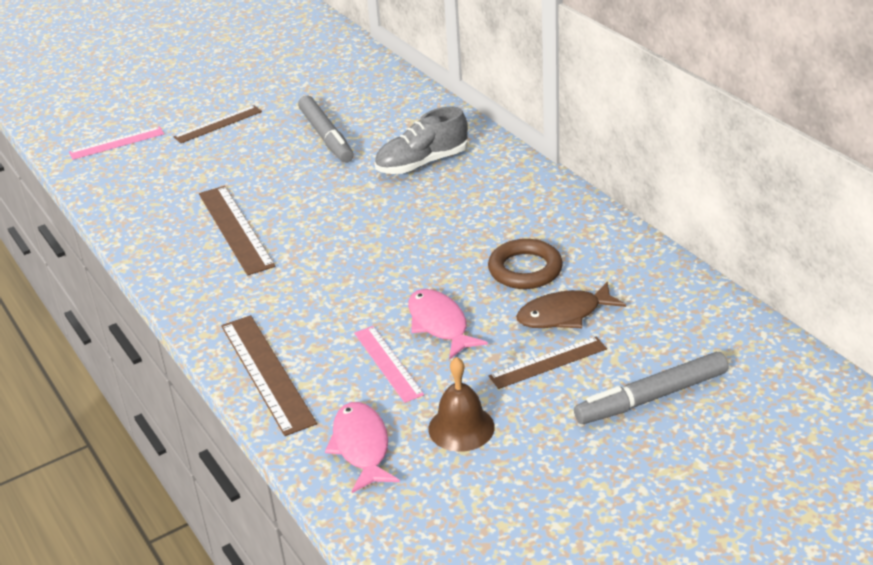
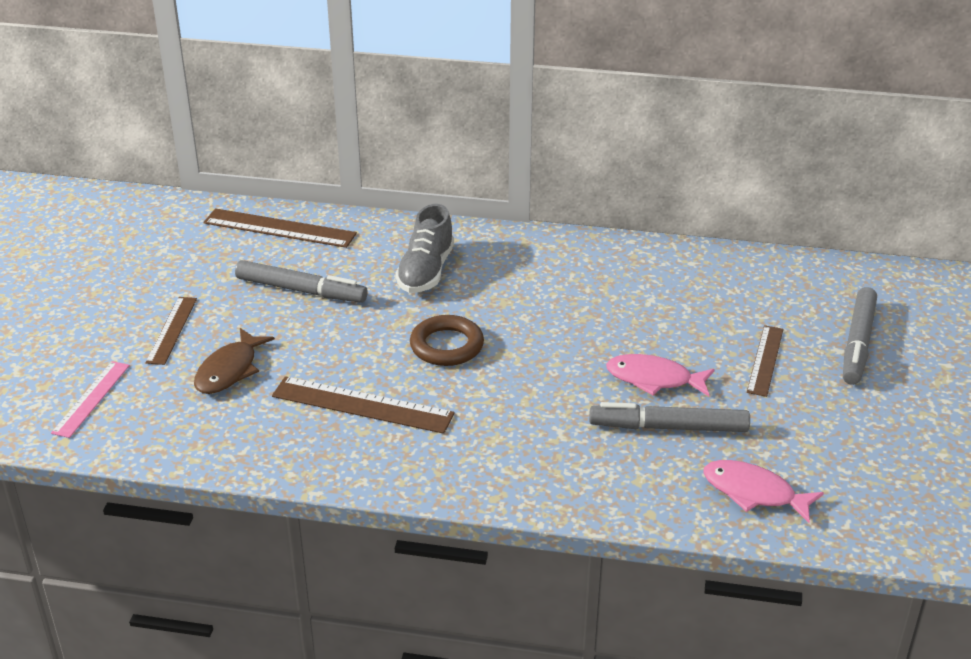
camera: 50 degrees left, 0 degrees up
brown ruler [221,315,317,436] -> brown ruler moved to [204,208,357,248]
pink ruler [354,326,424,403] -> grey marker [589,402,750,432]
brown bell [428,357,495,452] -> none
brown ring [488,239,563,289] -> brown ring moved to [410,315,484,366]
brown fish [516,282,626,328] -> brown fish moved to [194,328,275,394]

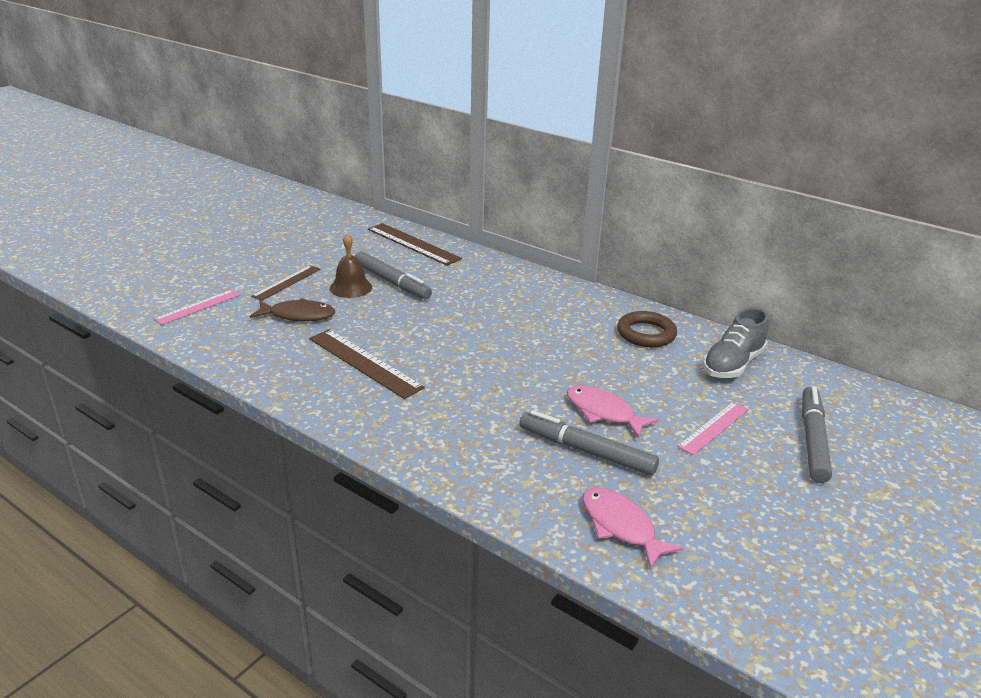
camera: 25 degrees right, 5 degrees down
brown fish [194,328,275,394] -> brown fish turned 135 degrees counterclockwise [250,298,335,321]
grey shoe [396,204,454,293] -> grey shoe moved to [703,308,769,378]
brown ring [410,315,484,366] -> brown ring moved to [617,311,677,347]
brown ruler [747,325,783,397] -> pink ruler [677,402,749,455]
grey marker [843,287,877,385] -> grey marker turned 150 degrees clockwise [802,386,832,483]
none -> brown bell [330,233,372,298]

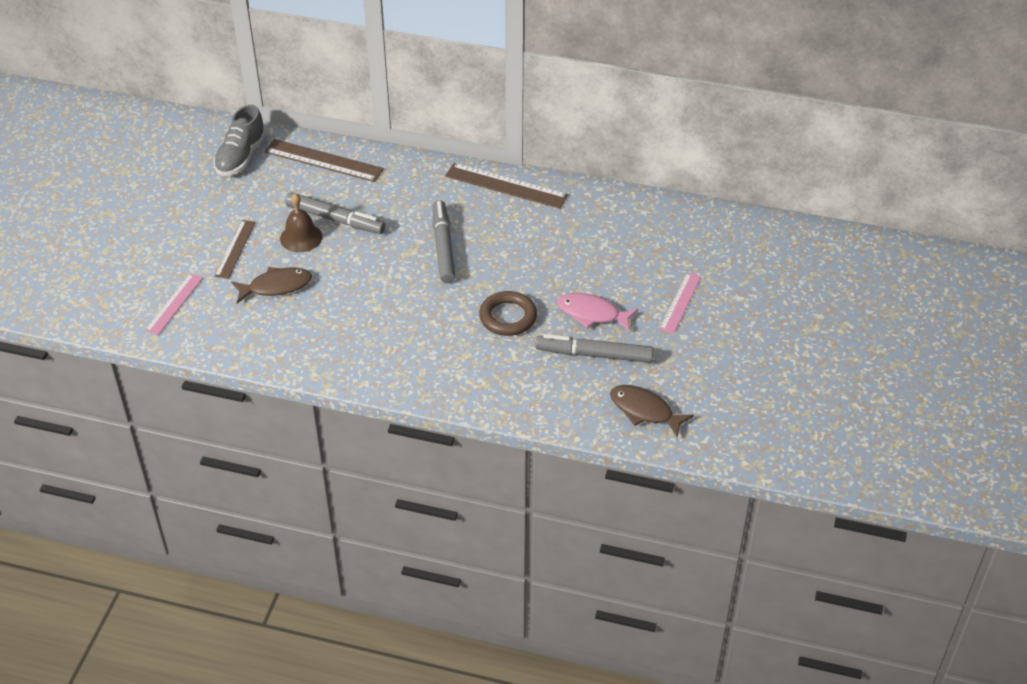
camera: 20 degrees left, 15 degrees up
brown ruler [309,329,425,399] -> brown ruler moved to [445,163,568,209]
pink fish [582,487,684,569] -> brown fish [610,385,694,438]
brown ring [617,311,677,347] -> brown ring moved to [479,291,537,336]
grey shoe [703,308,769,378] -> grey shoe moved to [214,105,266,176]
grey marker [802,386,832,483] -> grey marker moved to [433,200,456,283]

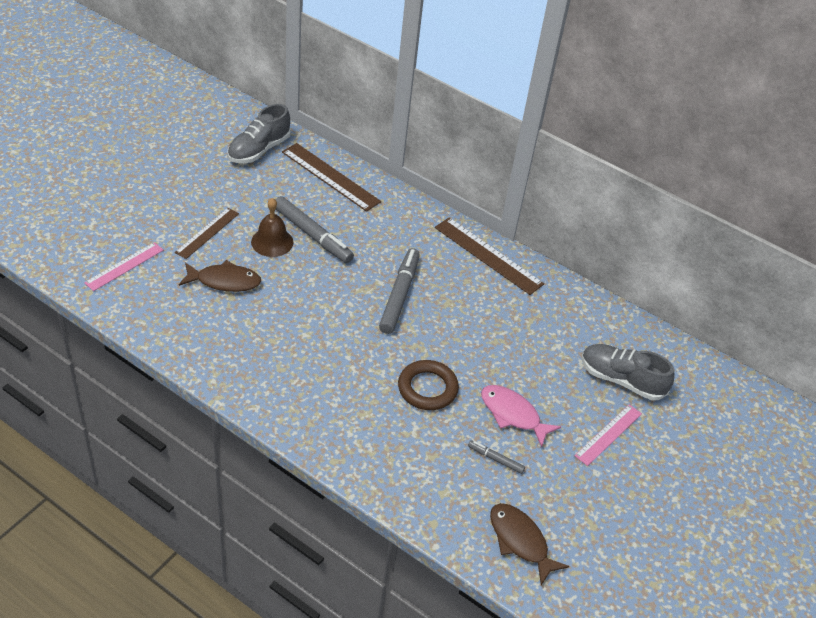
camera: 15 degrees right, 0 degrees up
grey marker [535,334,654,363] -> grey marker [468,440,525,474], size x0.48
none -> grey shoe [582,344,675,400]

